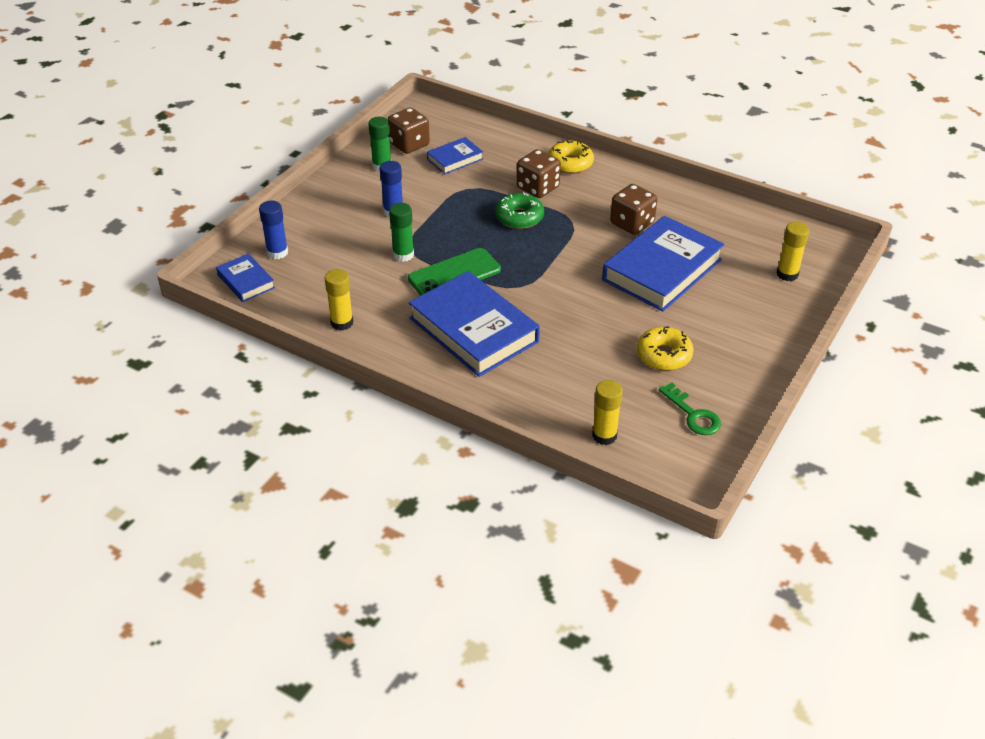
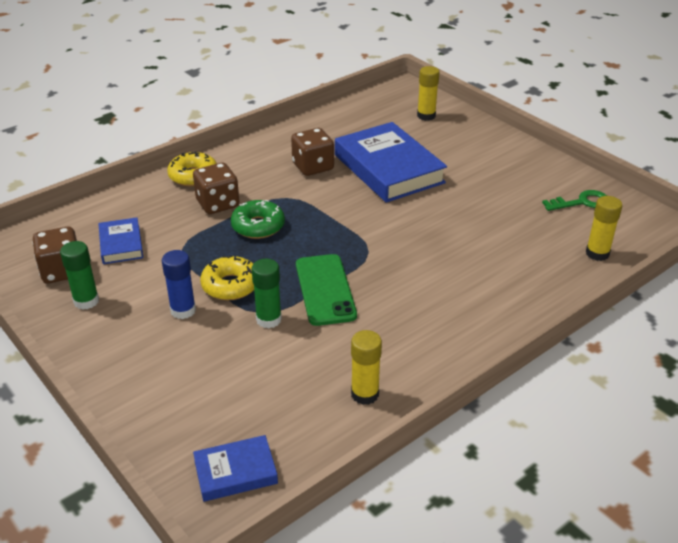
camera: 70 degrees left, 5 degrees down
blue glue stick [259,201,288,259] -> none
blue book [409,271,540,377] -> none
yellow donut [637,327,694,370] -> yellow donut moved to [200,255,254,300]

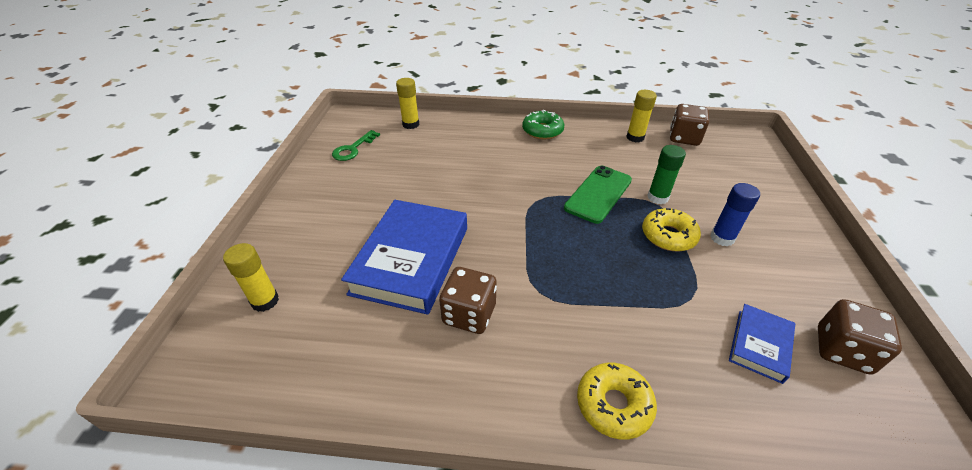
camera: 135 degrees left, 5 degrees up
green glue stick [60,241,99,310] -> none
brown dice [193,163,239,214] -> brown dice moved to [670,104,709,146]
blue book [193,435,278,502] -> none
green donut [231,200,285,239] -> green donut moved to [522,110,564,139]
green key [542,190,607,211] -> green key turned 90 degrees counterclockwise [332,130,380,161]

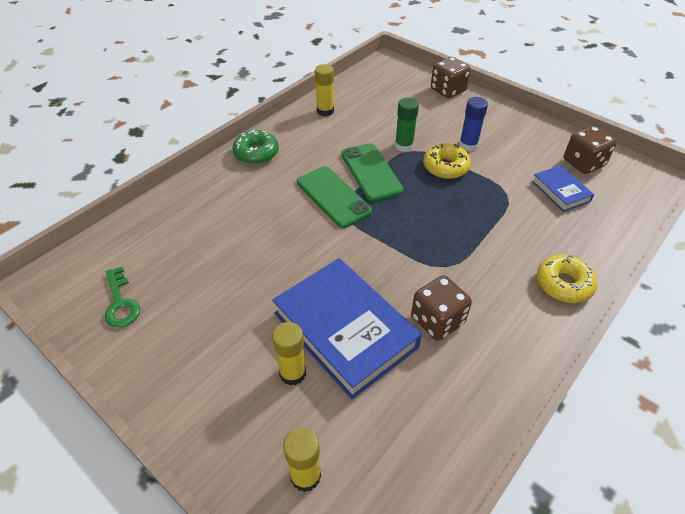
camera: 55 degrees left, 5 degrees up
yellow glue stick [396,78,419,129] -> yellow glue stick moved to [272,322,306,386]
brown dice [670,104,709,146] -> brown dice moved to [431,57,471,98]
none -> green phone [297,166,372,228]

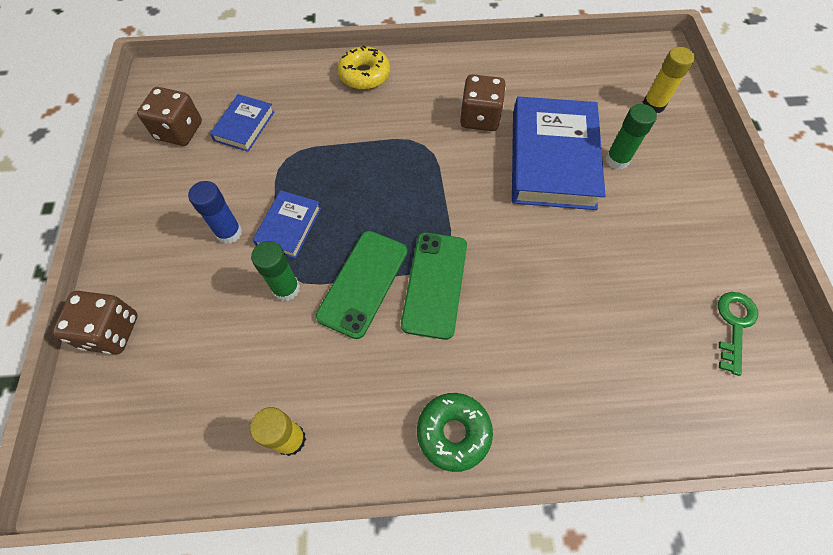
camera: 135 degrees left, 15 degrees up
yellow glue stick [272,322,306,386] -> green glue stick [605,104,657,169]
yellow donut [423,143,471,179] -> blue book [253,190,321,259]

